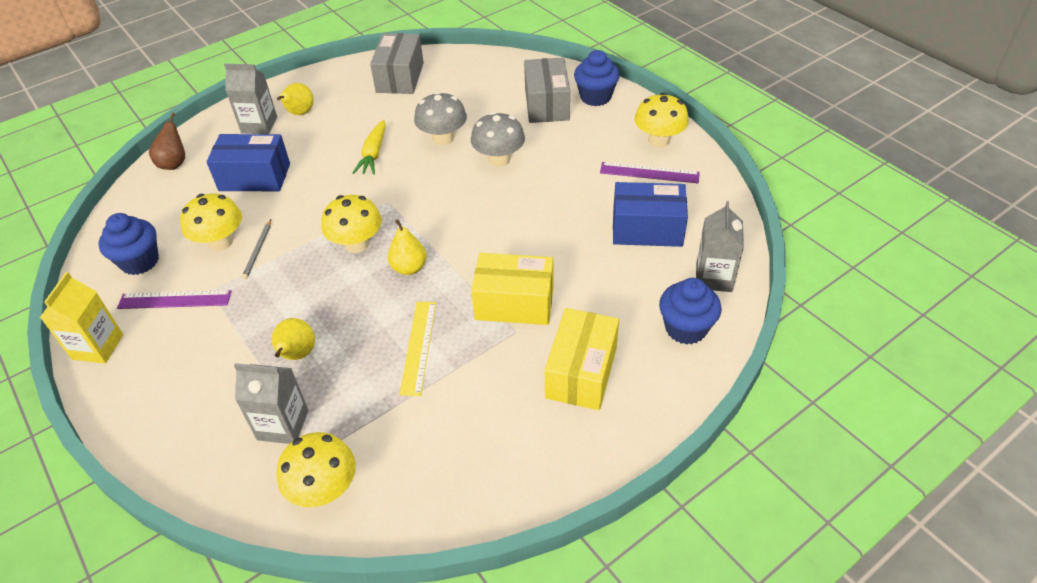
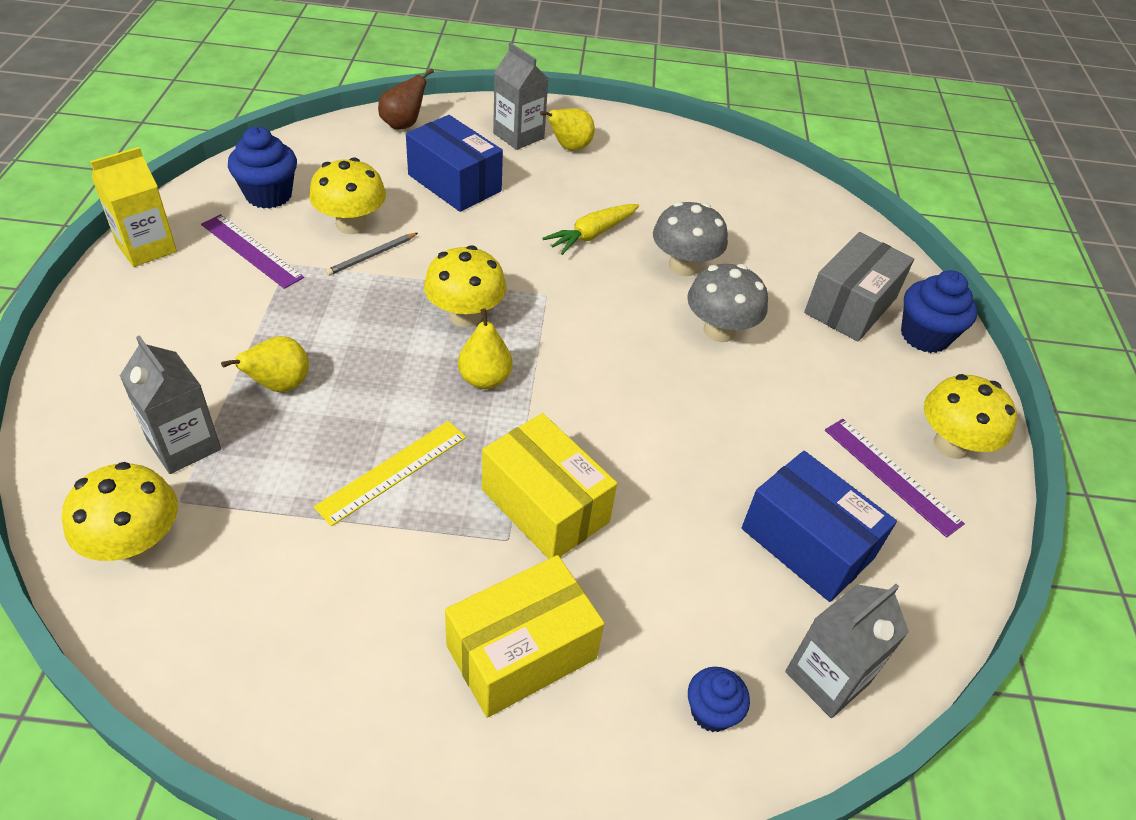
camera: 35 degrees right, 0 degrees up
grey box [370,33,424,94] -> none
blue cupcake [659,278,722,345] -> blue cupcake [688,667,750,732], size x0.61

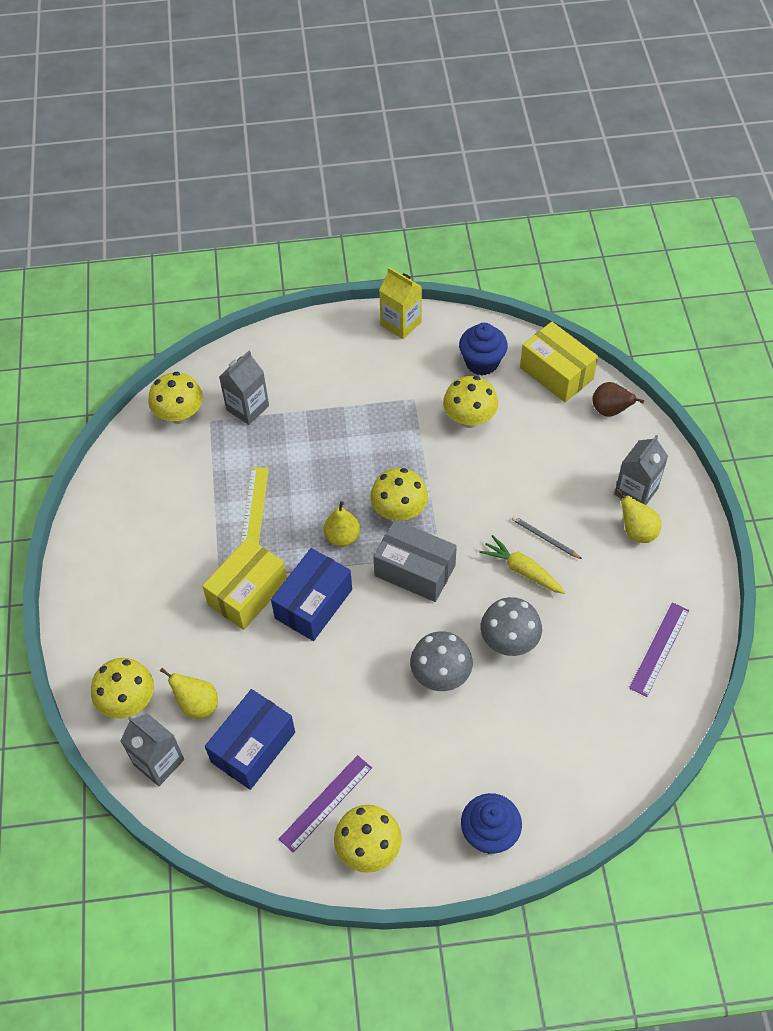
camera: 85 degrees right, 10 degrees up
purple ruler [201,214,304,289] -> purple ruler moved to [629,602,689,697]
yellow pear [221,336,309,392] -> yellow pear moved to [160,668,218,719]
yellow ruler [314,421,466,526] -> yellow ruler turned 60 degrees clockwise [240,467,269,545]
grey pencil [326,233,418,276] -> grey pencil moved to [512,516,582,559]
blue box [406,115,503,212] -> blue box moved to [271,548,352,641]
yellow box [445,555,604,718] -> yellow box moved to [520,322,598,402]
blue cupcake [688,667,750,732] -> yellow mushroom [91,658,154,719]
grey box [804,232,914,341] -> grey box moved to [373,520,457,602]

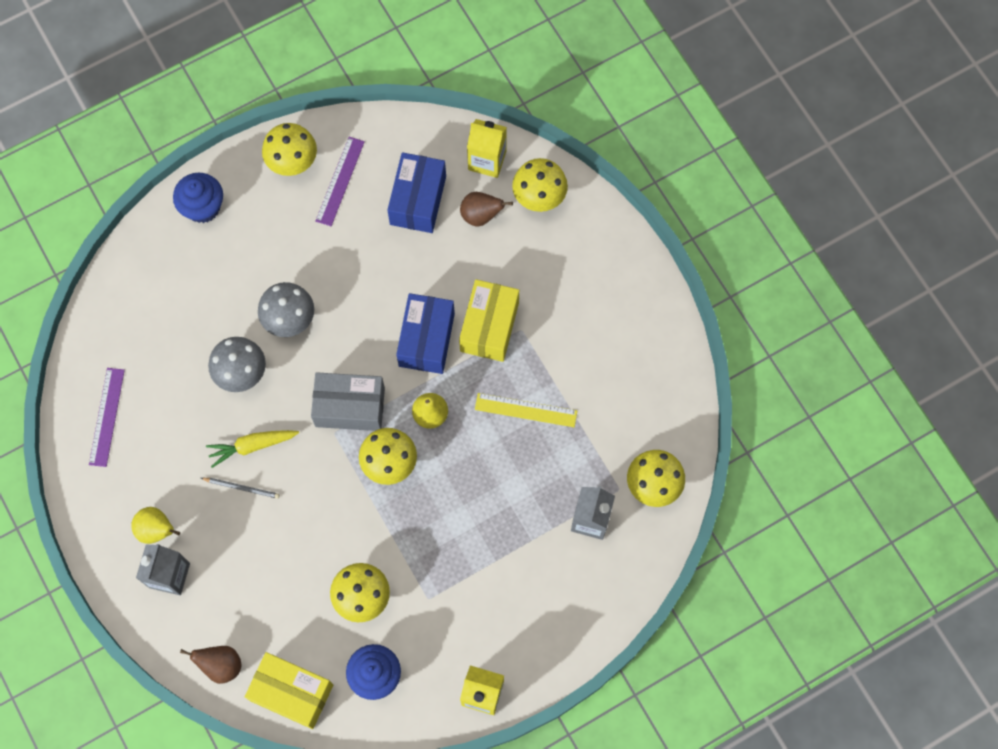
camera: 155 degrees right, 15 degrees up
grey carton [120,713,184,786] -> yellow carton [467,119,507,178]
yellow pear [160,668,218,719] -> brown pear [460,192,513,227]
yellow ruler [240,467,269,545] -> yellow ruler turned 60 degrees counterclockwise [475,393,577,427]
yellow carrot [479,535,566,594] -> yellow carrot turned 150 degrees clockwise [206,430,299,468]

